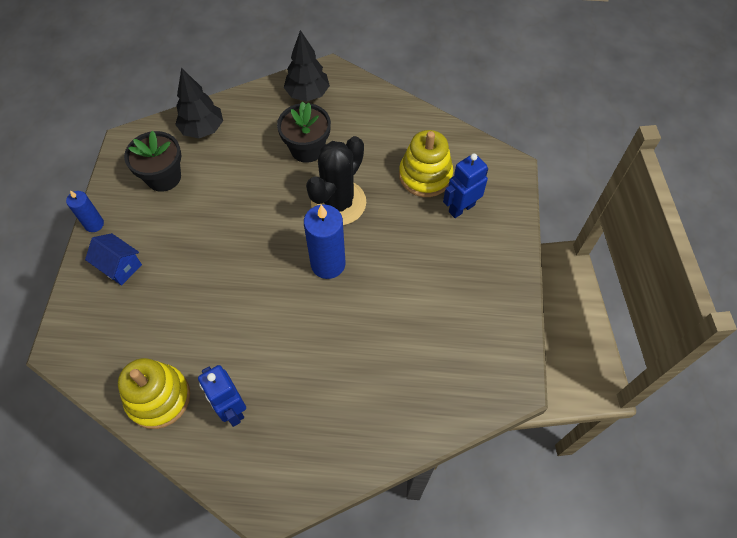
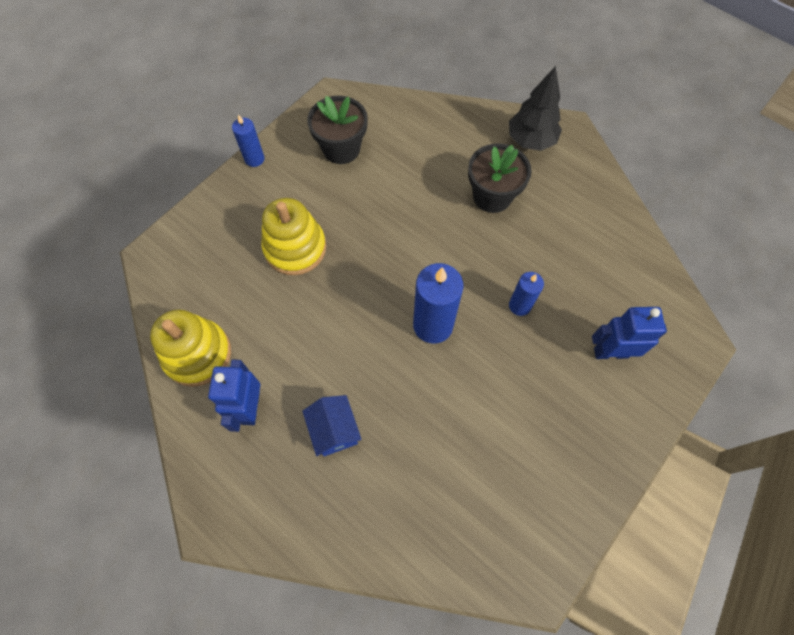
camera: 35 degrees right, 5 degrees up
blue house [85,233,142,286] -> blue house moved to [302,395,362,456]
black tree [175,68,223,138] -> none
black cactus [306,136,366,225] -> none
yellow stacking toy [399,130,453,197] -> yellow stacking toy moved to [261,198,326,275]
none -> blue candle [509,272,544,316]

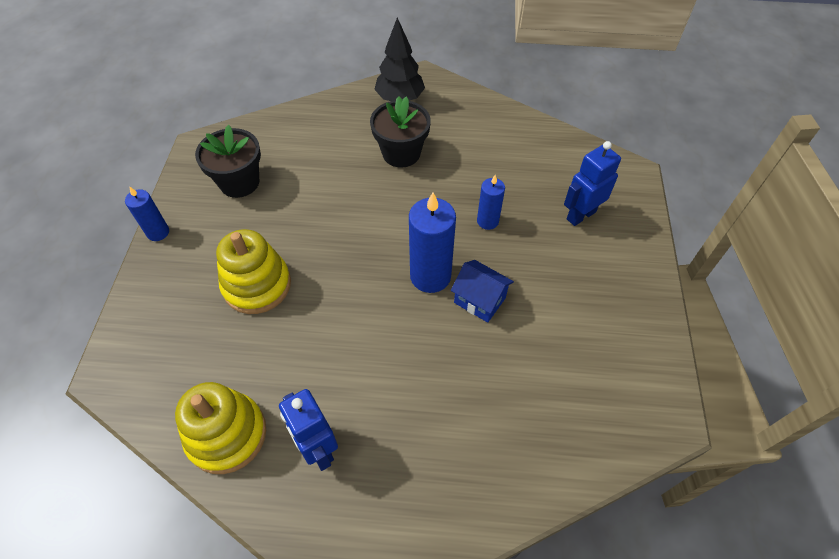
camera: 35 degrees left, 10 degrees down
blue house [302,395,362,456] -> blue house moved to [451,260,514,323]

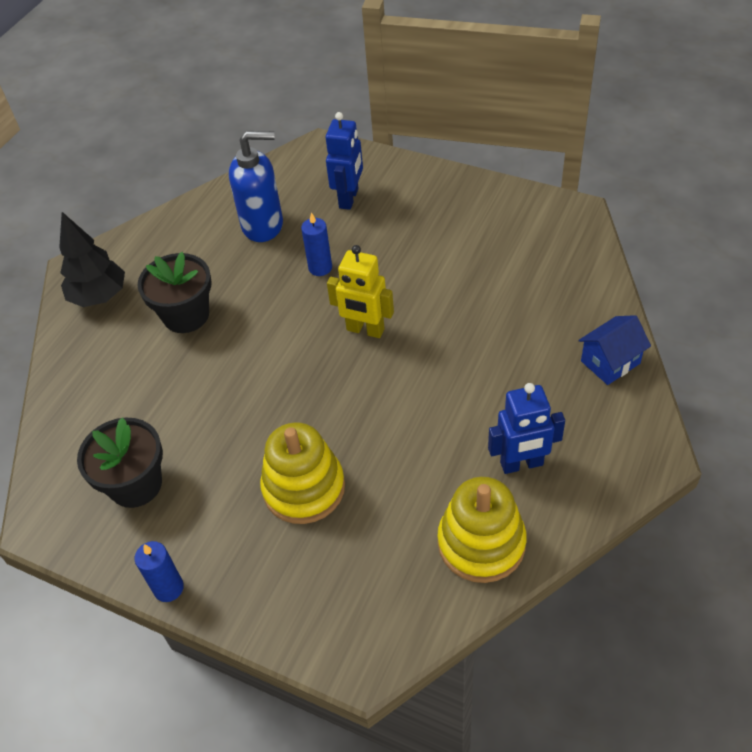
camera: 65 degrees left, 5 degrees down
blue candle [409,193,456,293] -> yellow robot [327,245,394,338]
blue house [451,260,514,323] -> blue house moved to [578,315,651,385]
blue robot [564,141,621,226] -> blue robot turned 150 degrees counterclockwise [326,112,363,210]
none -> blue soap dispenser [229,131,283,242]

